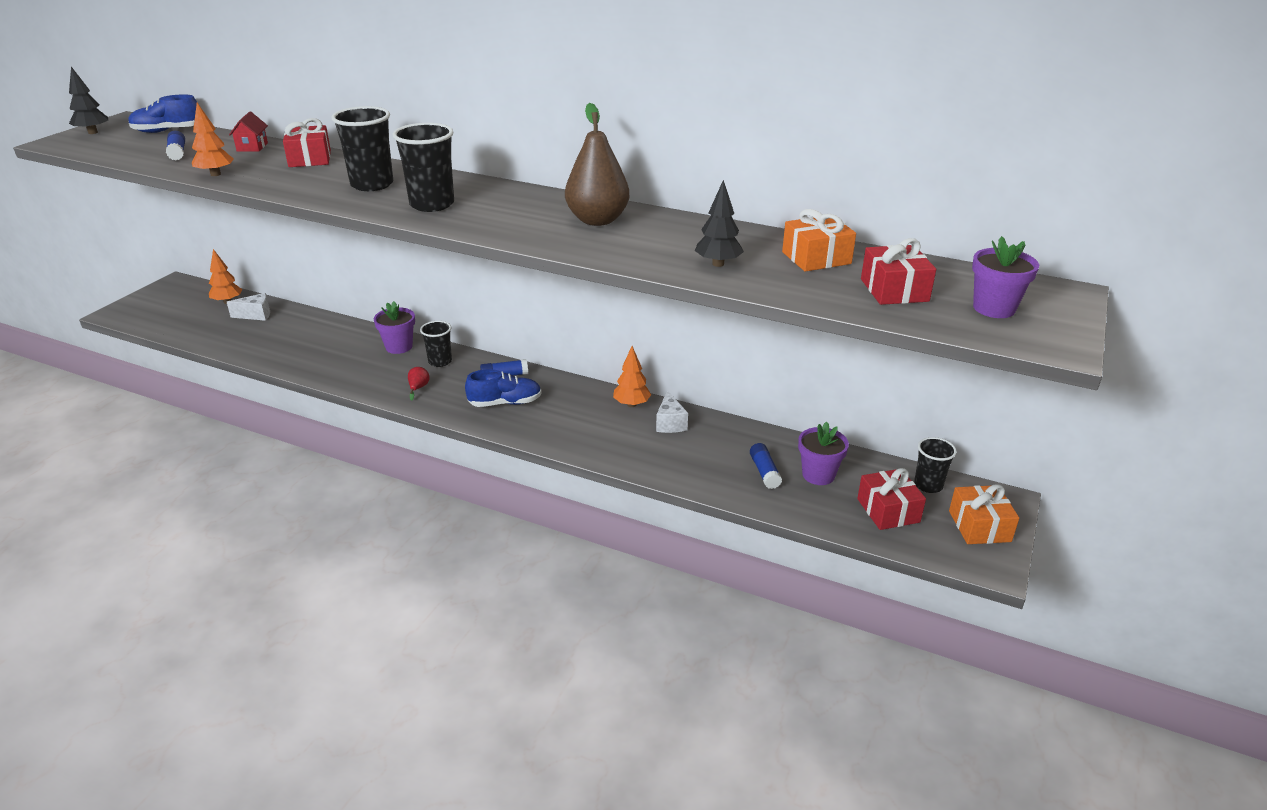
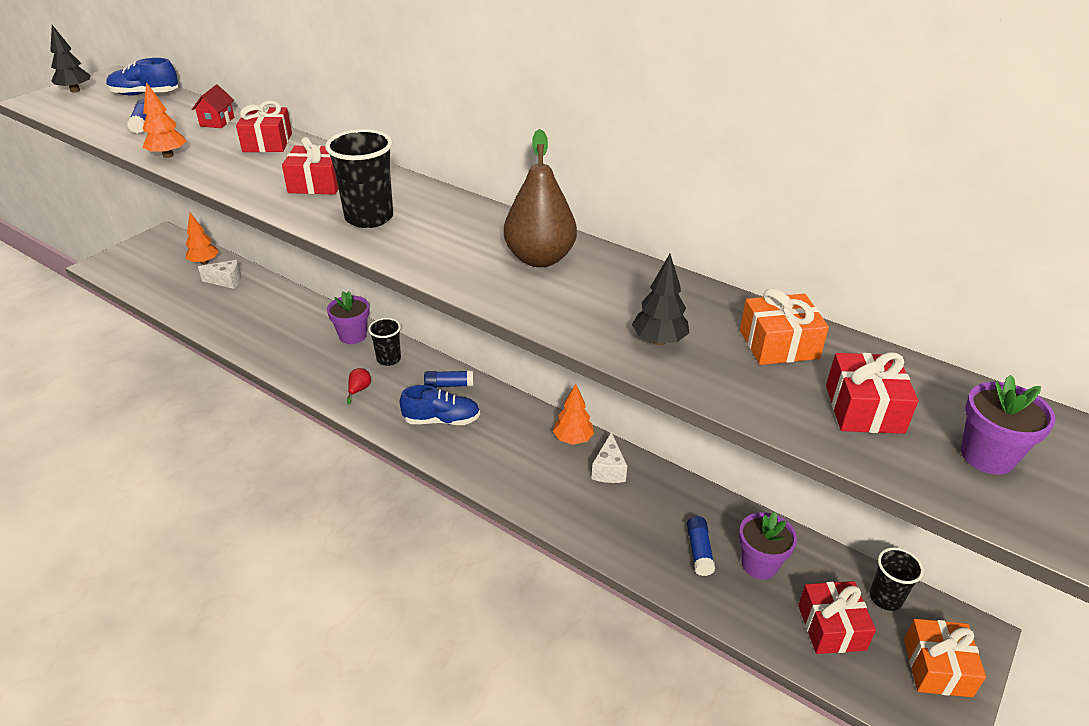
camera: 10 degrees right, 5 degrees up
black cup [331,106,393,191] -> red gift [282,137,338,195]

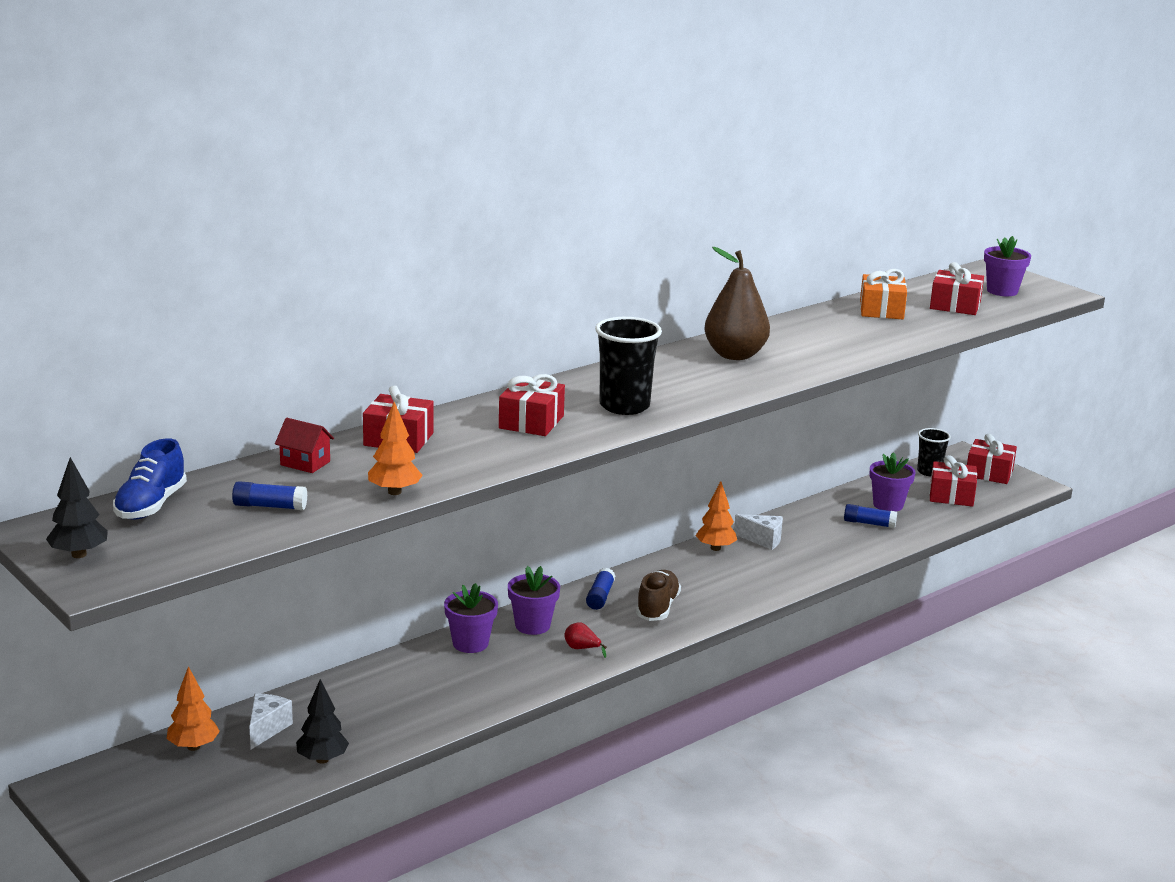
camera: 75 degrees left, 15 degrees down
black cup [368,318,401,366] -> purple flower pot [508,566,560,635]
blue shoe [400,385,480,425] -> brown shoe [636,570,681,621]
black tree [632,254,689,345] -> black tree moved to [296,679,349,764]
orange gift [904,619,986,697] -> red gift [967,434,1017,484]

